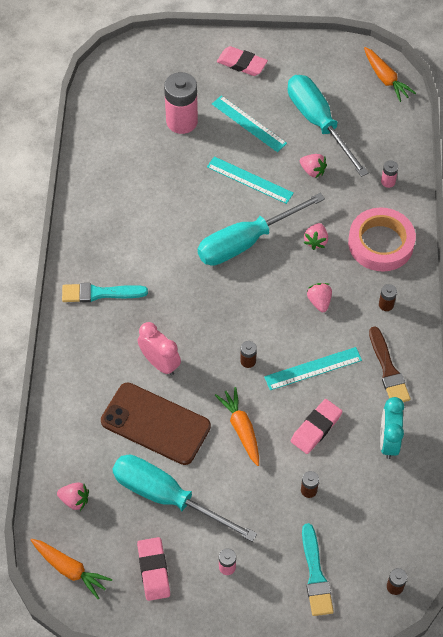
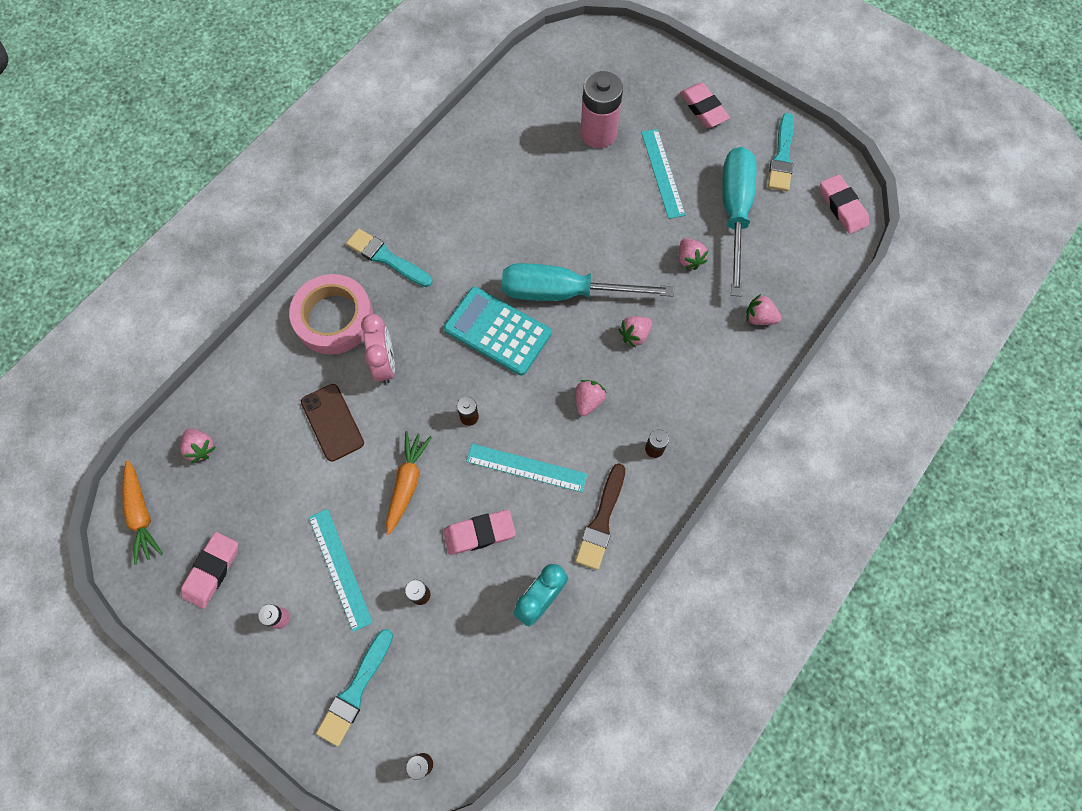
camera: 35 degrees right, 10 degrees up
brown phone [101,382,211,465] -> brown phone [301,384,364,462], size x0.63
turquoise screwdriver [112,455,257,542] -> none
turquoise ruler [207,156,294,204] -> turquoise ruler moved to [309,509,373,632]
pink tape [348,207,416,271] -> pink tape moved to [289,274,373,354]
orange carrot [364,47,416,102] -> pink eraser [820,174,869,234]
pink battery [381,160,398,188] -> pink strawberry [746,294,782,325]
none -> turquoise calculator [444,287,551,376]
none -> turquoise brush [768,113,794,191]

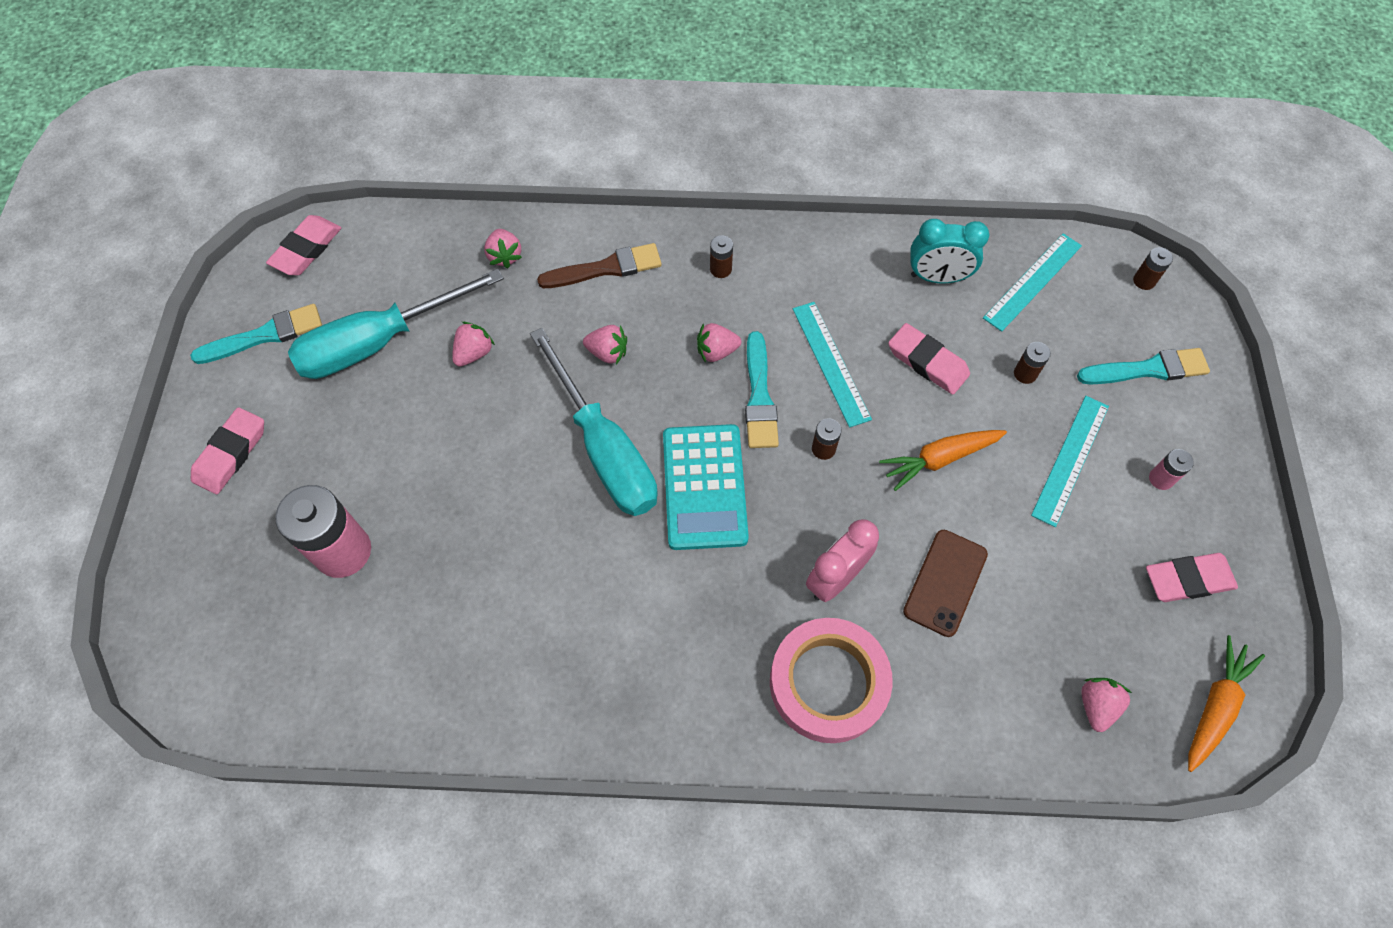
camera: 125 degrees left, 5 degrees down
turquoise brush [346,228,432,287] -> turquoise brush moved to [745,331,779,448]
brown brush [575,463,625,570] -> brown brush moved to [537,243,662,288]
turquoise ruler [641,129,685,219] -> turquoise ruler moved to [983,233,1082,332]

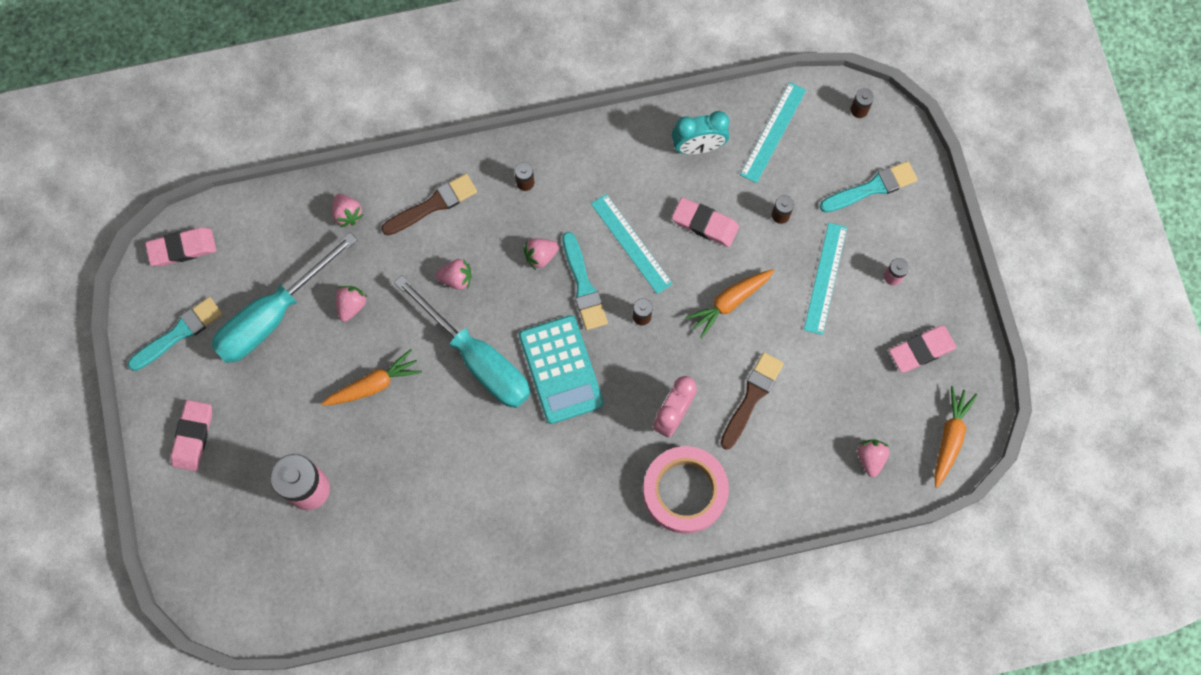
camera: 15 degrees left, 10 degrees up
pink eraser [266,215,342,275] -> pink eraser turned 60 degrees clockwise [145,227,216,266]
brown phone [903,530,988,637] -> brown brush [720,352,784,450]
none -> orange carrot [321,349,422,406]

